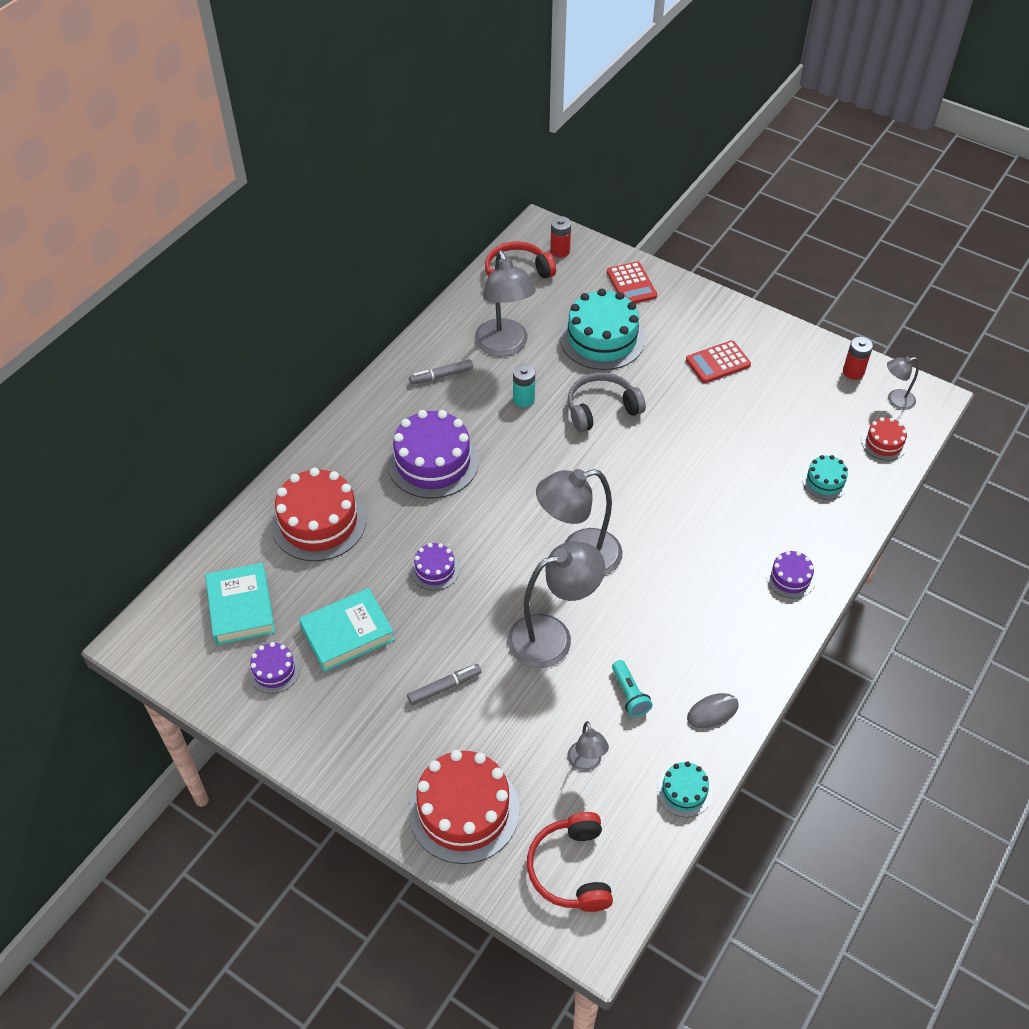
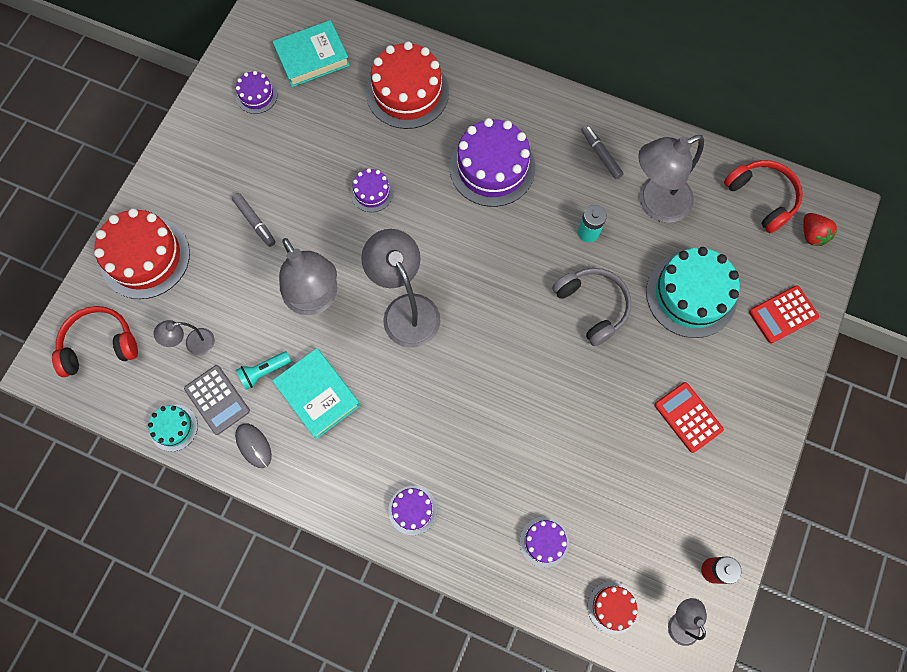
camera: 80 degrees right, 20 degrees up
turquoise book [299,588,395,672] -> turquoise book moved to [272,348,360,439]
red battery [550,216,571,258] -> red strawberry [803,213,838,246]
turquoise cake [802,455,849,500] -> purple cake [520,517,569,568]
none -> grey calculator [184,365,250,435]

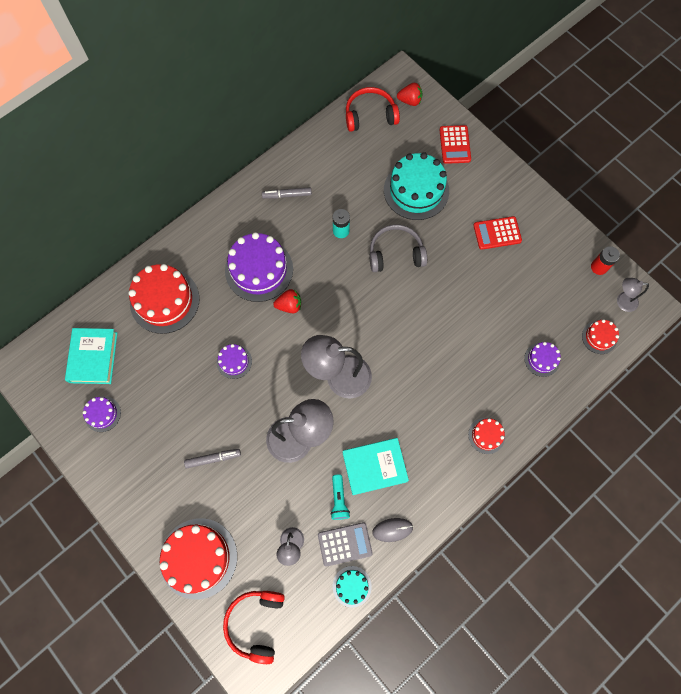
camera: 65 degrees left, 0 degrees up
purple cake [388,486,437,535] -> red cake [468,418,505,454]
grey lamp [638,135,704,223] -> none
none -> red strawberry [273,289,301,313]

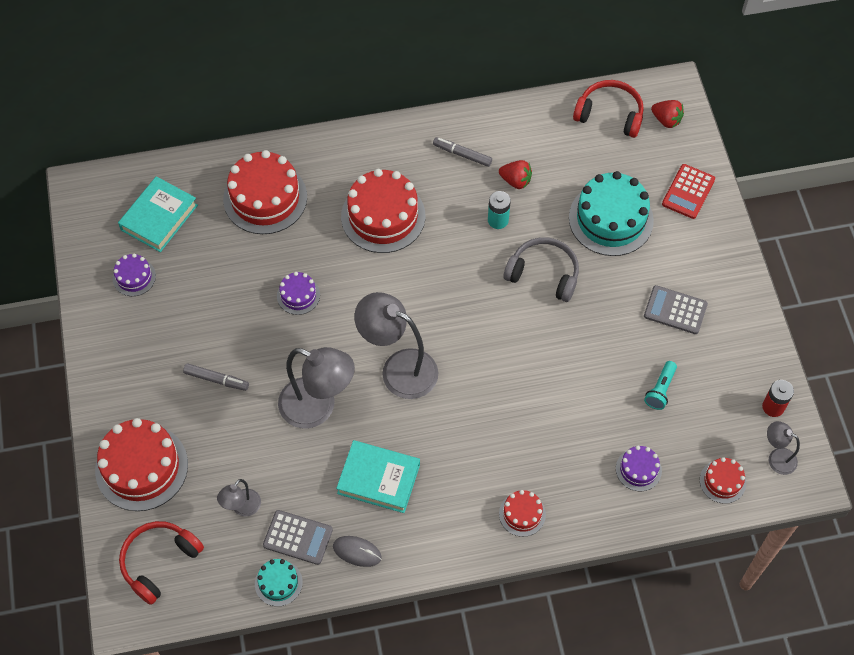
camera: 30 degrees right, 10 degrees down
purple cake [225,232,293,302] -> red cake [341,169,425,253]
red strawberry [273,289,301,313] -> red strawberry moved to [499,160,532,189]
turquoise flashlight [330,475,350,520] -> turquoise flashlight moved to [644,361,677,410]
red calculator [473,216,522,250] -> grey calculator [644,285,708,334]

